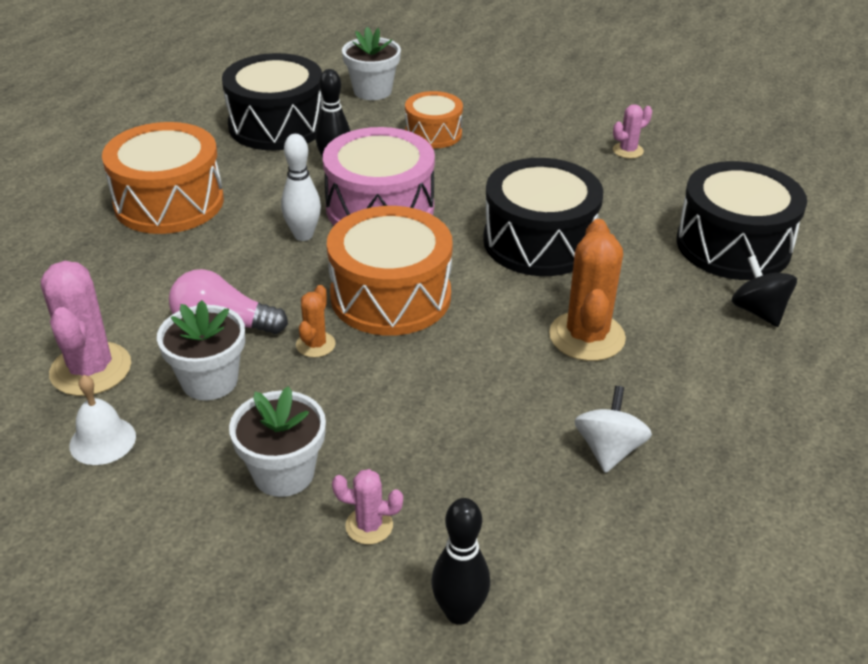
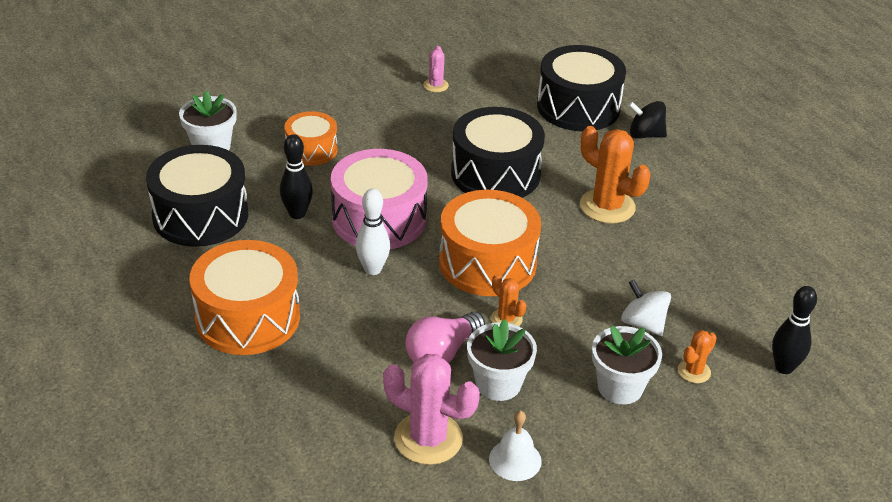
camera: 55 degrees left, 0 degrees up
pink cactus [332,469,403,544] -> orange cactus [678,330,717,383]
white spinning top [574,386,652,473] -> white spinning top moved to [621,280,671,336]

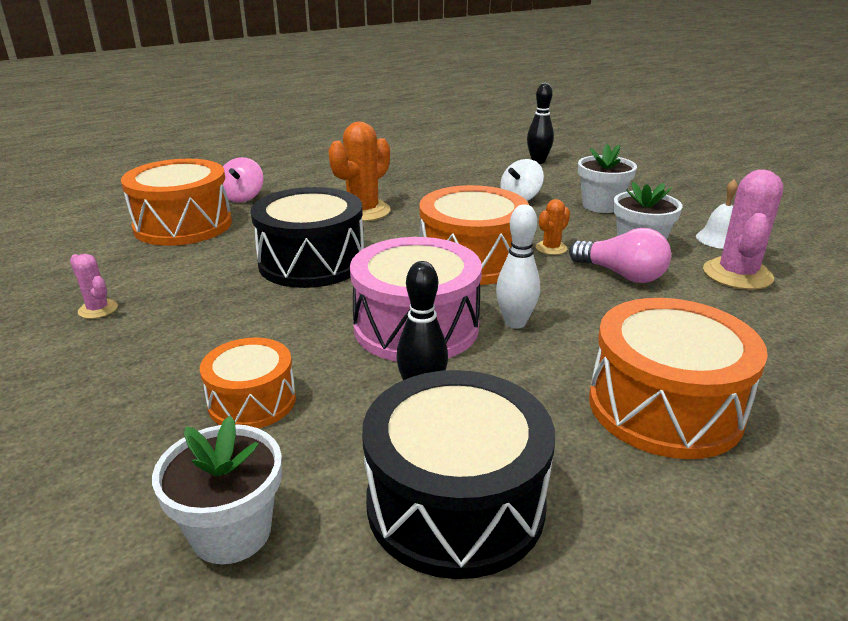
camera: 95 degrees left, 10 degrees down
pink cactus [423,46,449,92] -> pink cactus turned 45 degrees clockwise [70,254,118,319]
black drum [537,45,626,131] -> orange drum [121,159,232,246]
black spinning top [628,101,667,139] -> pink spinning top [223,157,263,202]
orange cactus [678,330,717,383] -> none

